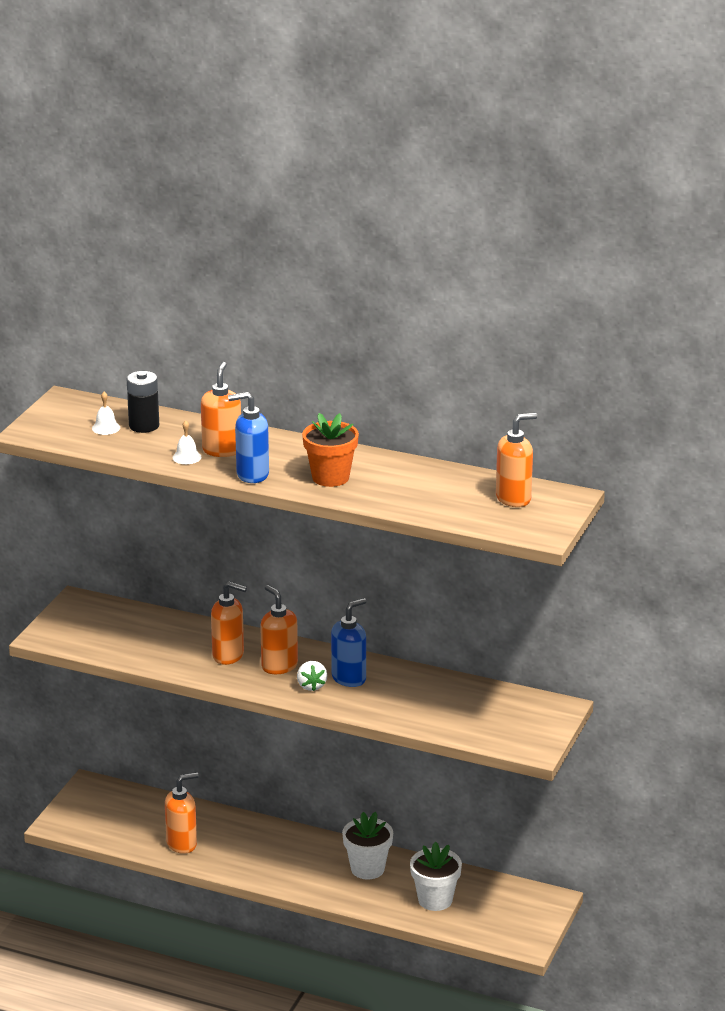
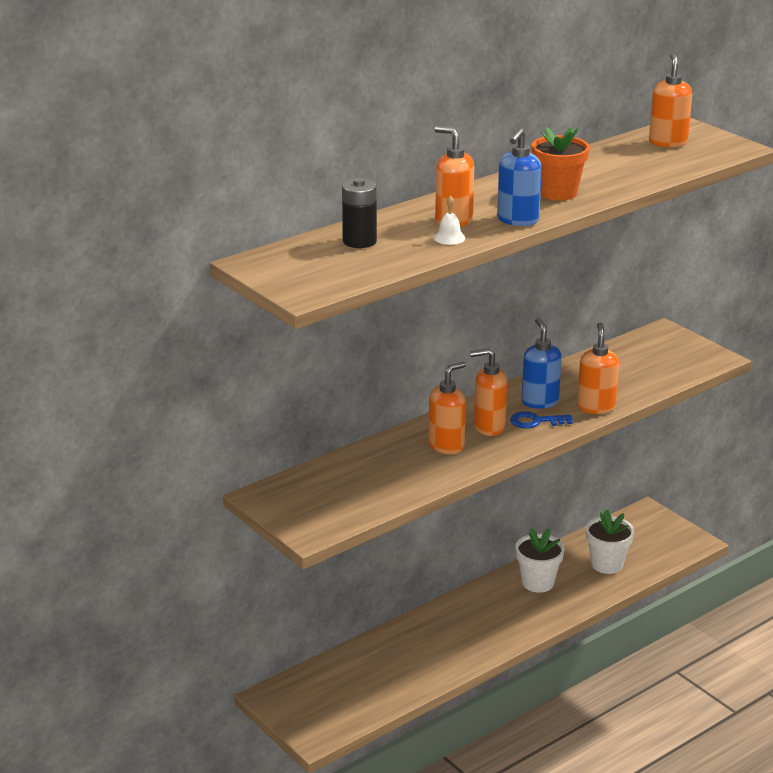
camera: 60 degrees left, 0 degrees up
white bell [92,392,120,435] -> none
orange soap dispenser [165,772,199,854] -> orange soap dispenser moved to [577,323,619,414]
white strawberry [297,661,327,691] -> blue key [510,411,573,429]

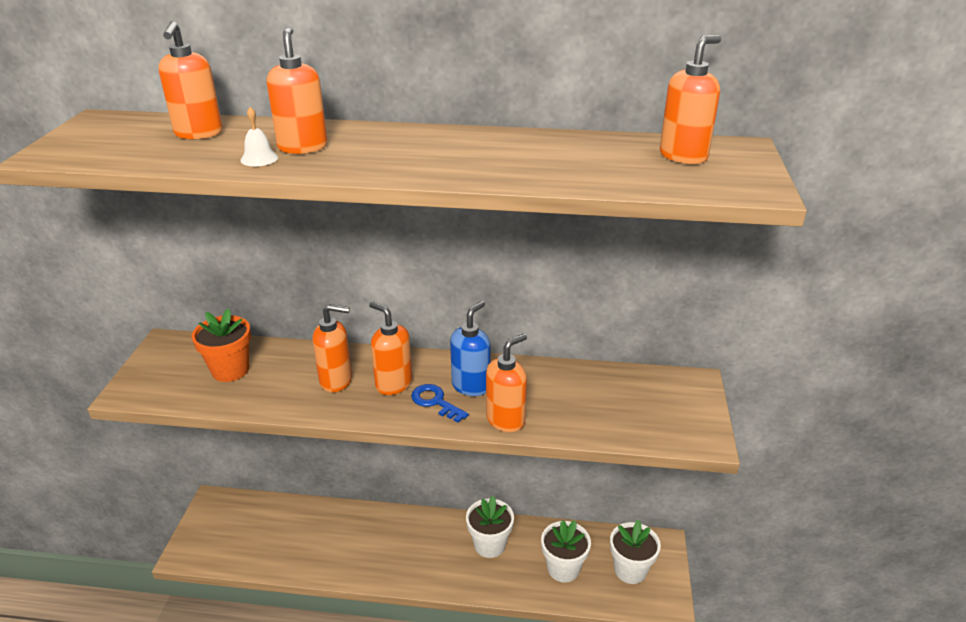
camera: 45 degrees right, 5 degrees up
black battery [342,178,377,248] -> orange soap dispenser [158,21,223,139]
blue soap dispenser [497,128,542,226] -> none
orange flower pot [532,127,590,201] -> orange flower pot moved to [192,309,251,382]
none -> white flower pot [610,520,661,584]

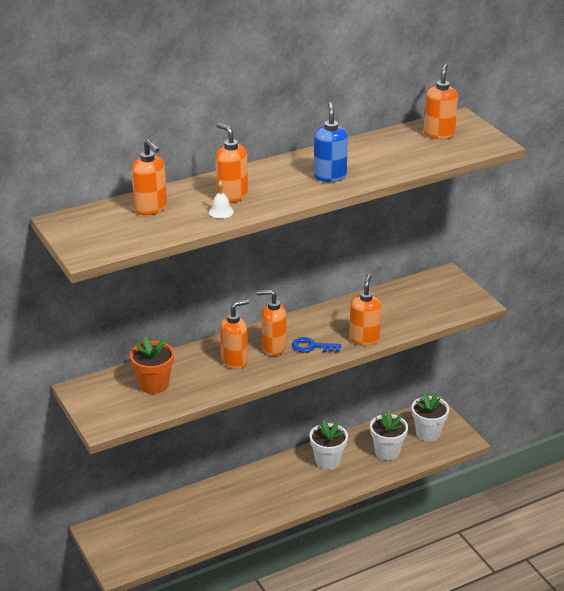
camera: 35 degrees left, 0 degrees up
blue soap dispenser [450,301,490,396] -> blue soap dispenser moved to [314,102,348,182]

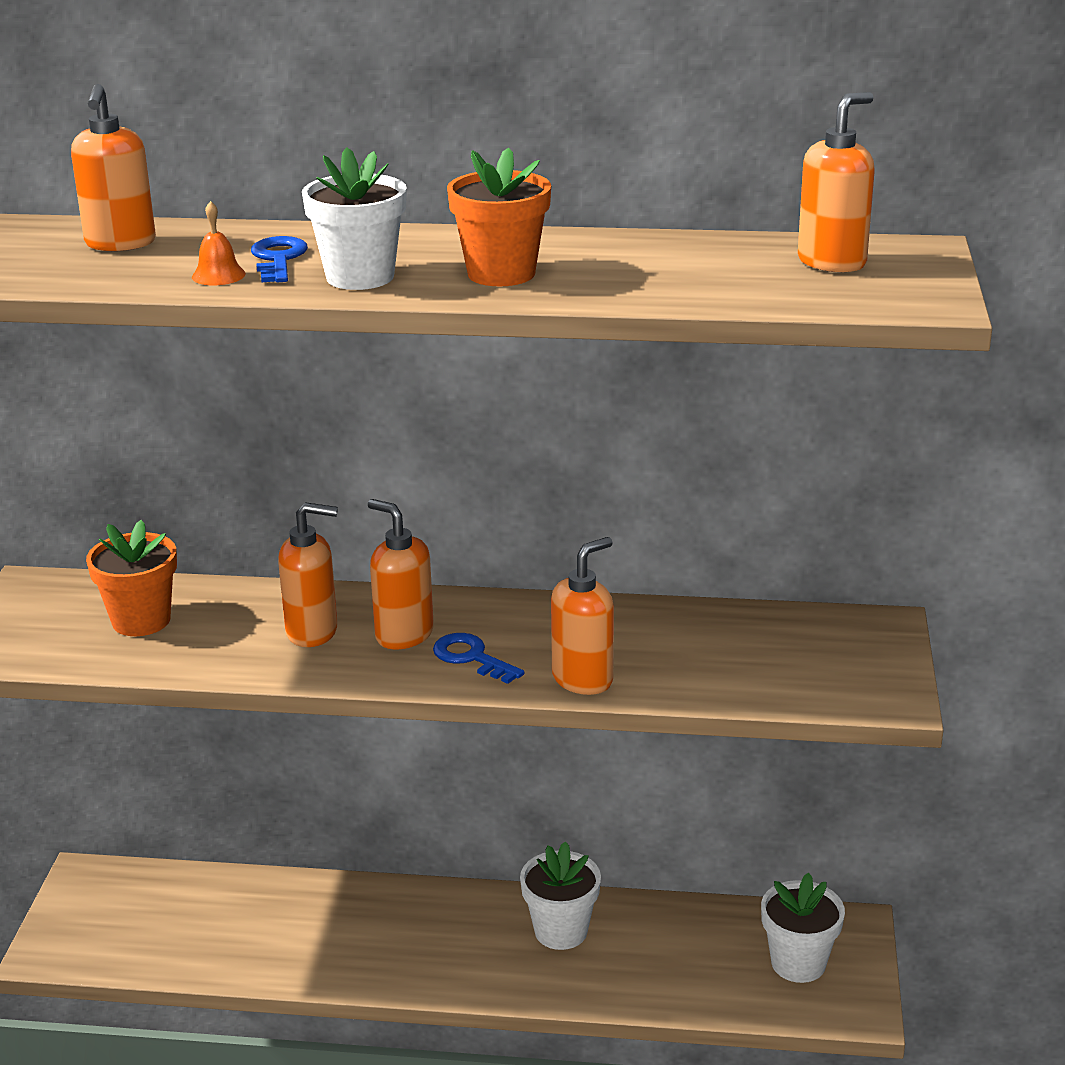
camera: 35 degrees right, 5 degrees down
white bell [209,180,234,218] -> orange bell [192,201,246,285]
orange soap dispenser [215,123,248,203] -> blue key [251,236,308,282]
blue soap dispenser [314,102,348,182] -> orange flower pot [447,147,551,286]
white flower pot [370,410,408,460] -> white flower pot moved to [302,147,407,290]

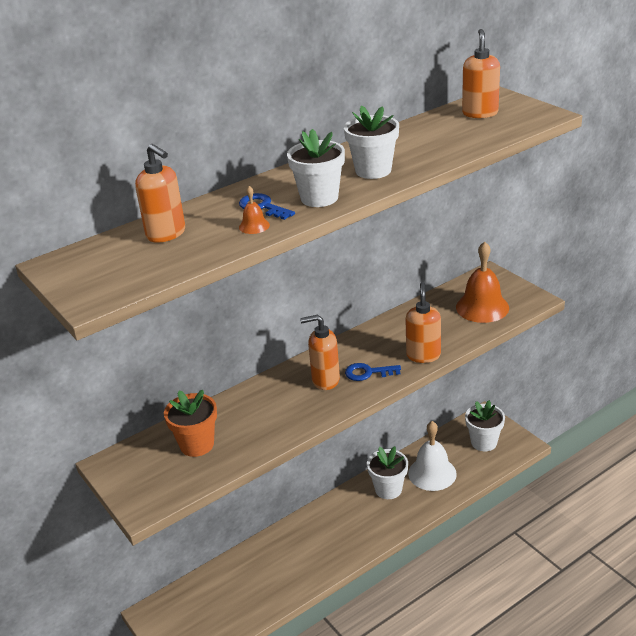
camera: 40 degrees left, 5 degrees up
orange soap dispenser [278,502,338,647] -> none
orange flower pot [447,147,551,286] -> white flower pot [344,105,399,179]
none -> white bell [408,421,457,491]
none -> orange bell [456,241,509,323]

